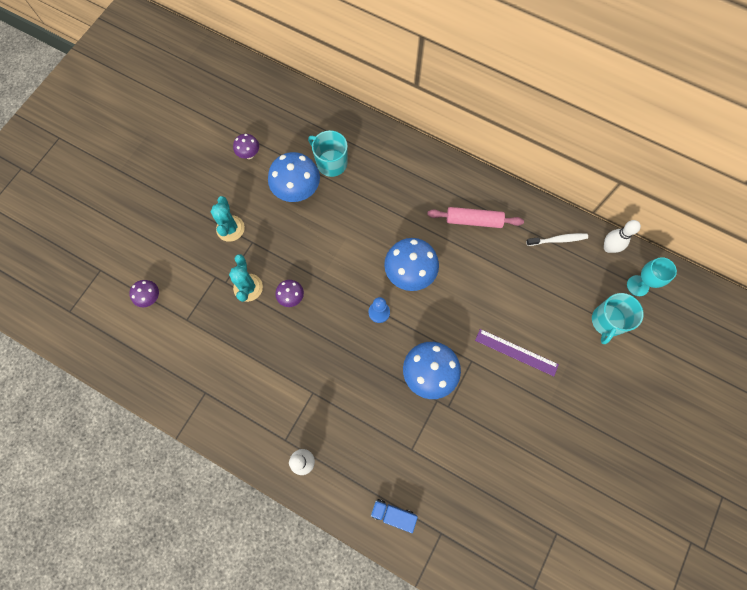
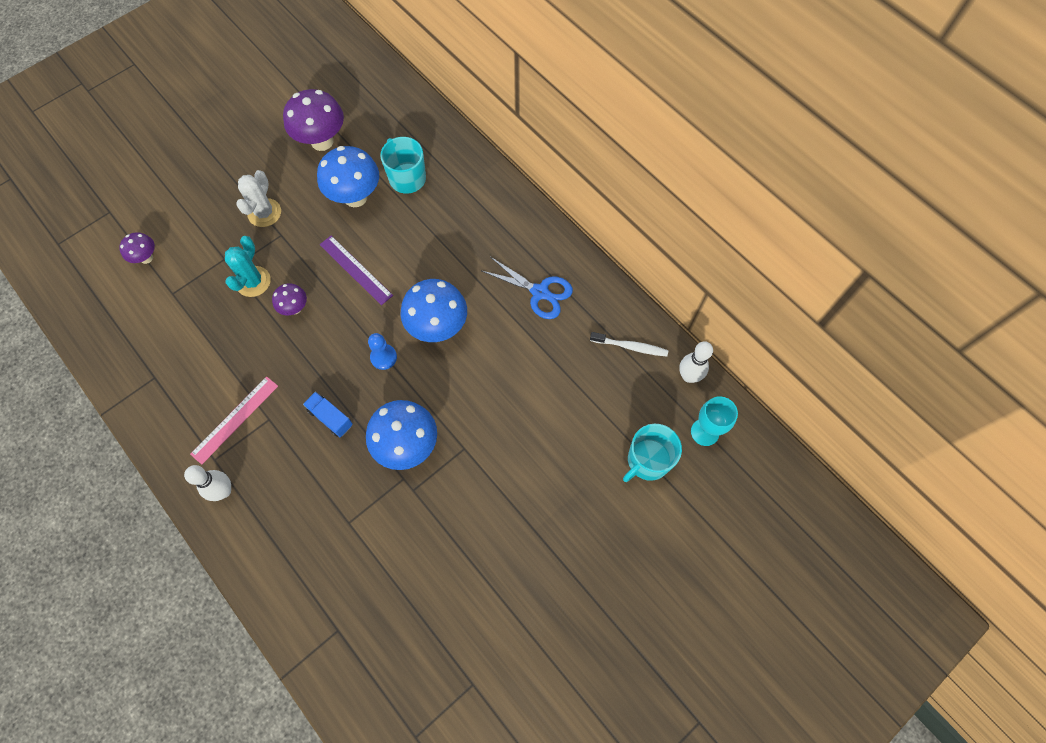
camera: 20 degrees right, 5 degrees down
turquoise cactus [210,196,245,242] -> white cactus [236,170,281,227]
purple mushroom [233,134,259,159] -> purple mushroom [283,89,344,151], size x1.90
blue truck [371,499,418,533] -> blue truck moved to [303,392,353,437]
pink rolling pin [427,207,524,228] -> blue scissors [482,257,573,319]
purple ruler [475,329,559,376] -> purple ruler moved to [320,236,393,305]
none -> pink ruler [190,376,278,465]

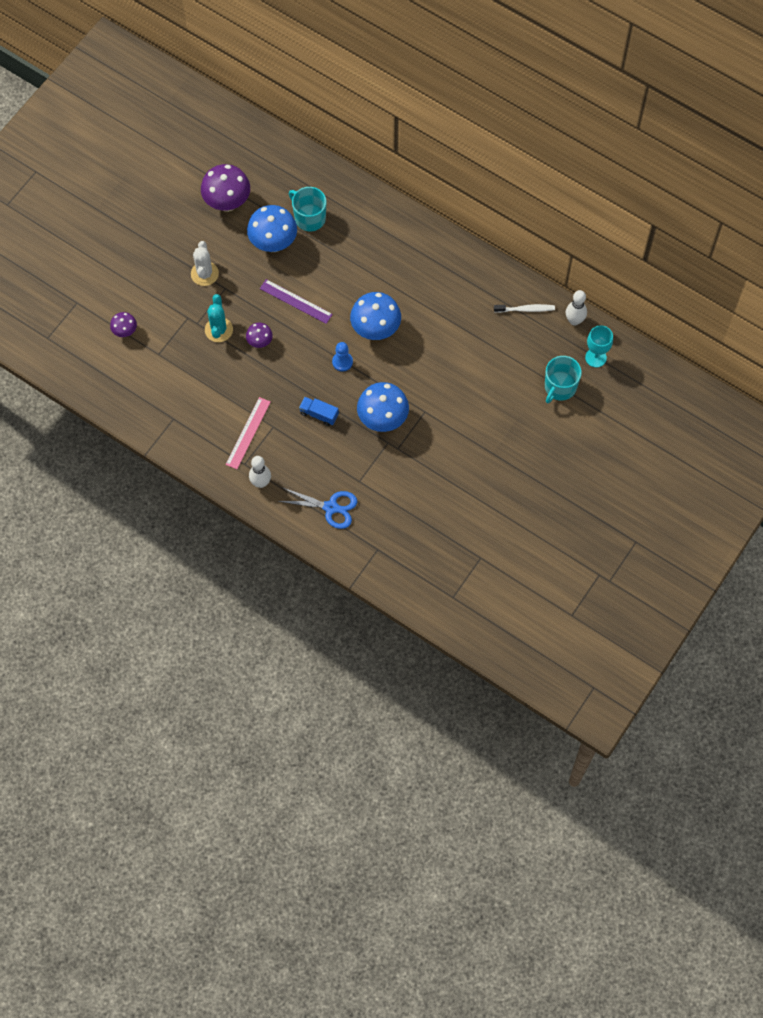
camera: 15 degrees left, 0 degrees up
blue scissors [482,257,573,319] -> blue scissors moved to [278,487,357,529]

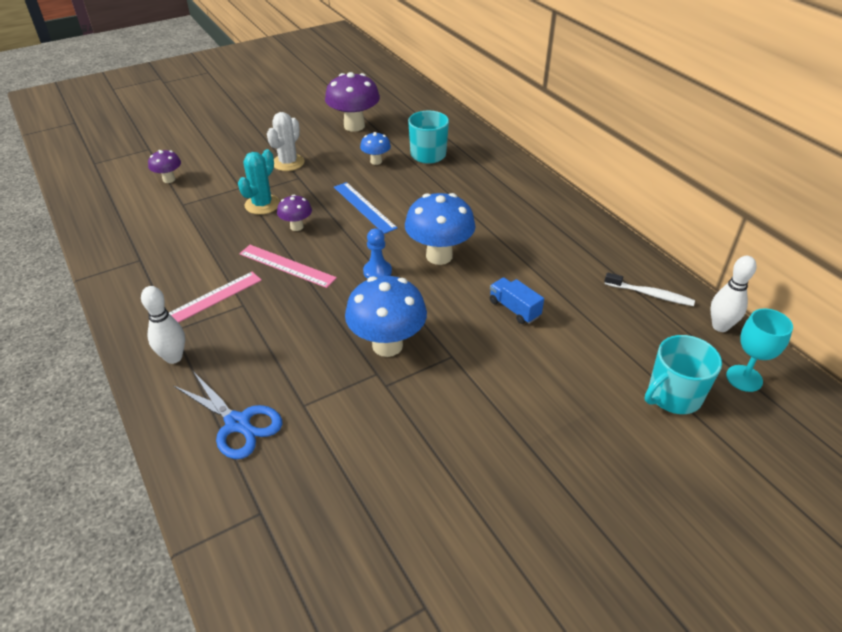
camera: 25 degrees right, 25 degrees down
blue mushroom [247,205,297,252] -> blue mushroom [360,132,391,165], size x0.53
purple ruler [260,279,333,324] -> blue ruler [334,182,398,234]
blue truck [299,397,339,426] -> blue truck moved to [490,278,544,324]
none -> pink ruler [239,245,337,288]

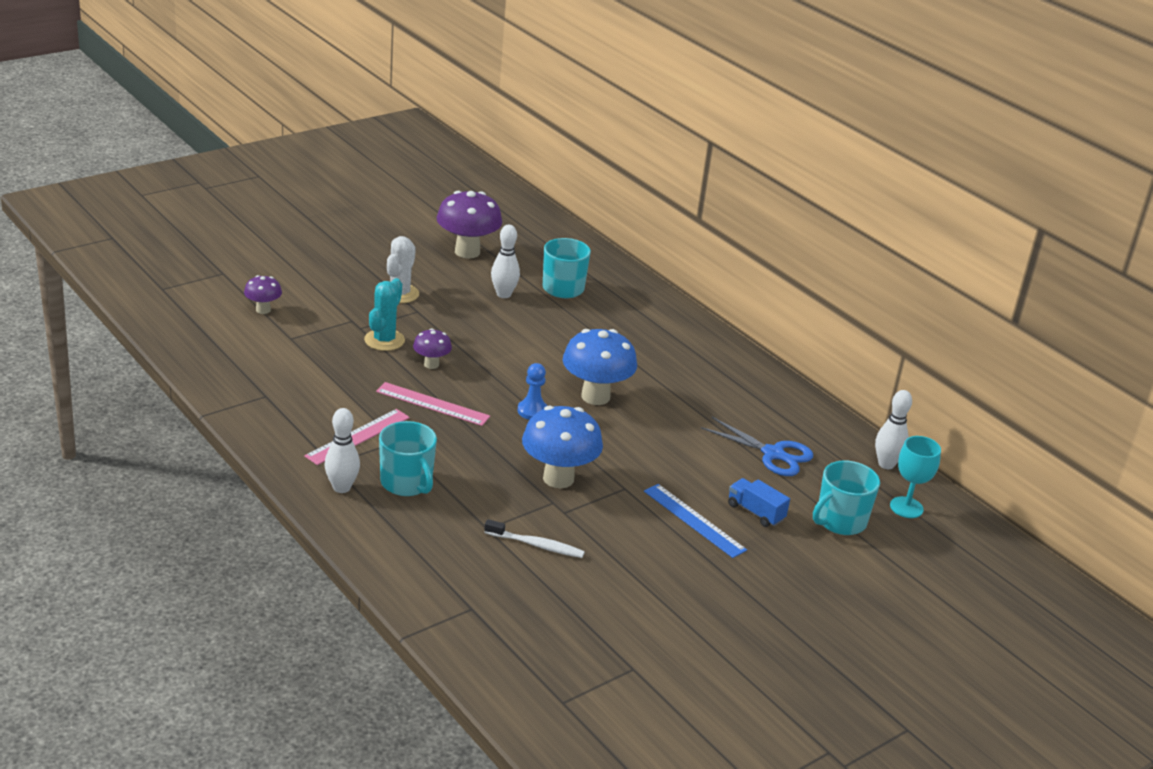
camera: 10 degrees left, 10 degrees down
blue scissors [174,371,282,459] -> blue scissors moved to [701,417,813,476]
blue ruler [334,182,398,234] -> blue ruler moved to [644,484,747,558]
blue mushroom [360,132,391,165] -> white bowling pin [491,225,520,298]
blue truck [490,278,544,324] -> blue truck moved to [728,478,790,527]
white toothbrush [604,272,695,306] -> white toothbrush moved to [484,519,585,558]
none -> turquoise mug [379,421,437,496]

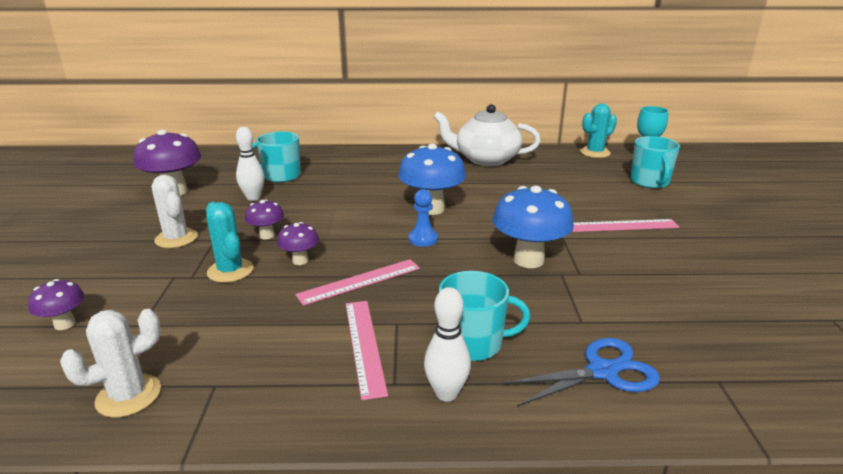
camera: 50 degrees left, 5 degrees down
white toothbrush [484,519,585,558] -> none
blue ruler [644,484,747,558] -> pink ruler [572,219,679,232]
blue scissors [701,417,813,476] -> blue scissors moved to [502,338,660,407]
blue truck [728,478,790,527] -> none
white bowling pin [875,390,912,469] -> turquoise cactus [580,104,617,158]
none -> white cactus [60,309,161,417]
none -> purple mushroom [245,199,284,239]
none -> white teapot [433,104,541,166]

